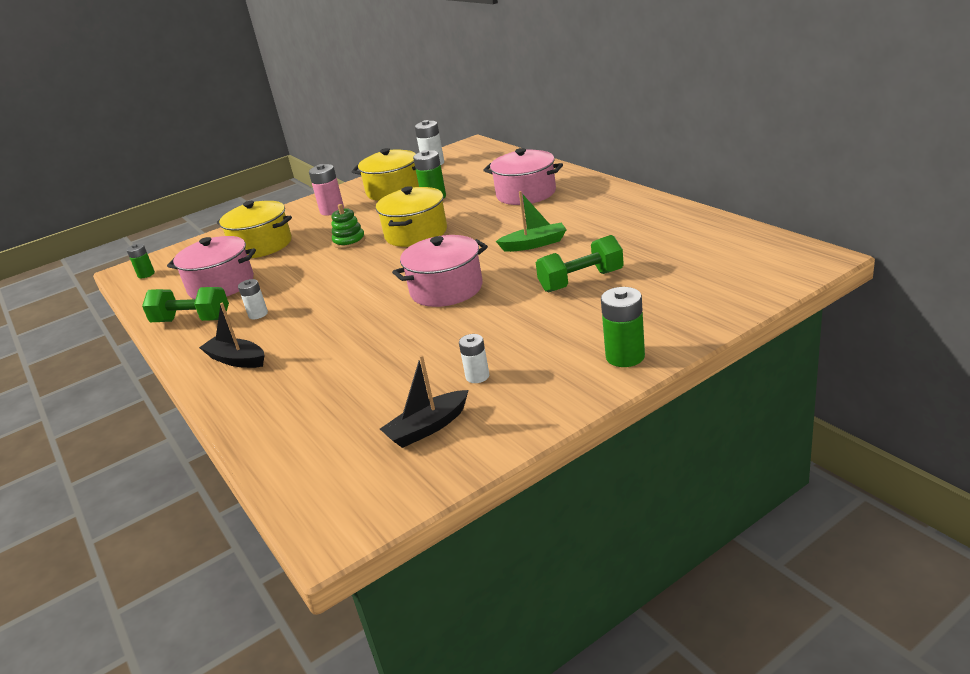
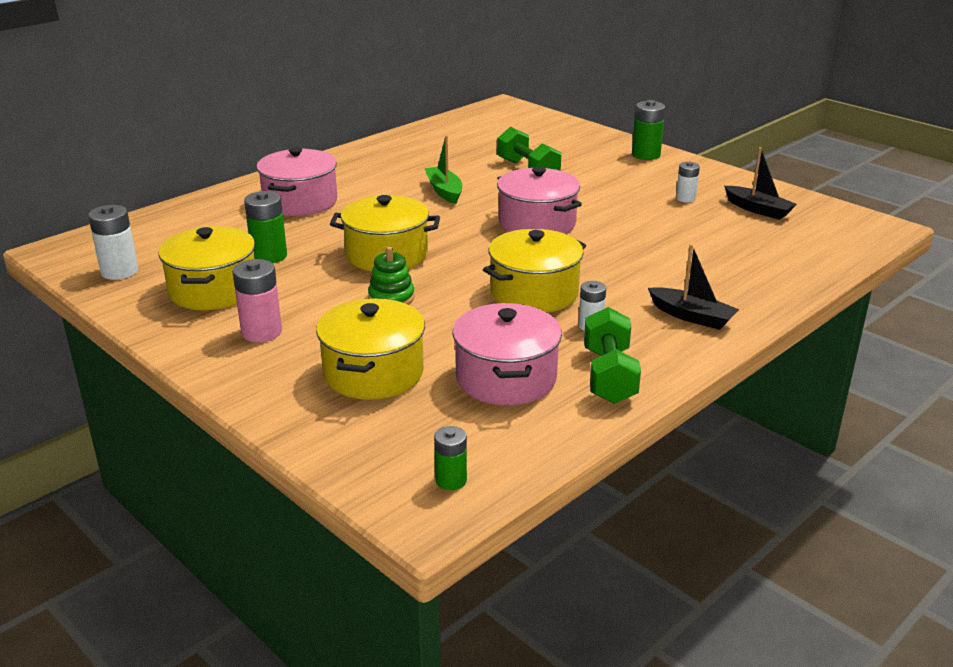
camera: 105 degrees left, 0 degrees up
black boat [199,303,264,368] -> black boat turned 75 degrees counterclockwise [648,244,739,330]
none -> yellow pot [483,229,586,313]

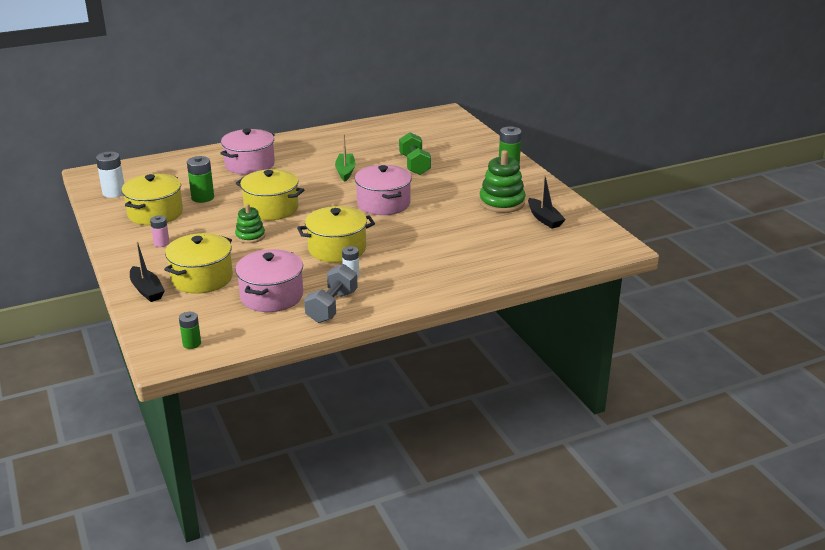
camera: 20 degrees right, 0 degrees up
pink battery [232,259,282,342] -> pink battery [150,215,170,247], size x0.63
green dumbbell [584,307,641,404] -> grey dumbbell [304,264,358,323]
black boat [648,244,739,330] -> black boat moved to [130,241,165,302]
white battery [676,162,700,203] -> green stacking toy [479,150,526,213]

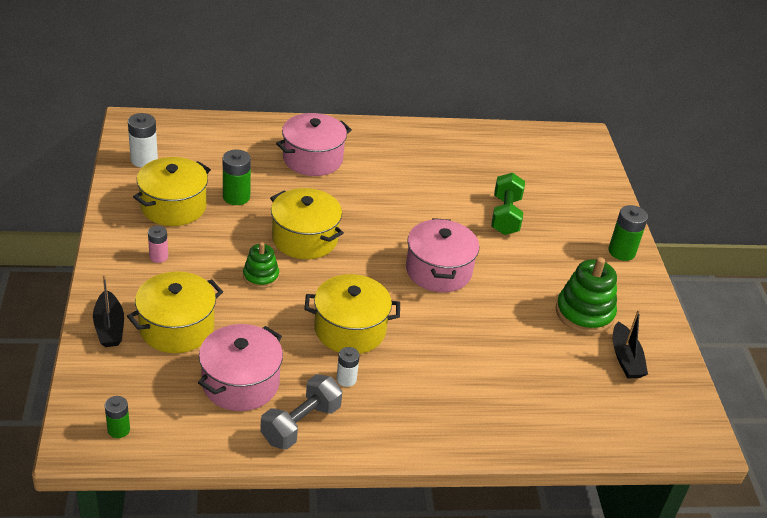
camera: 15 degrees right, 10 degrees up
green boat [335,134,355,181] -> none

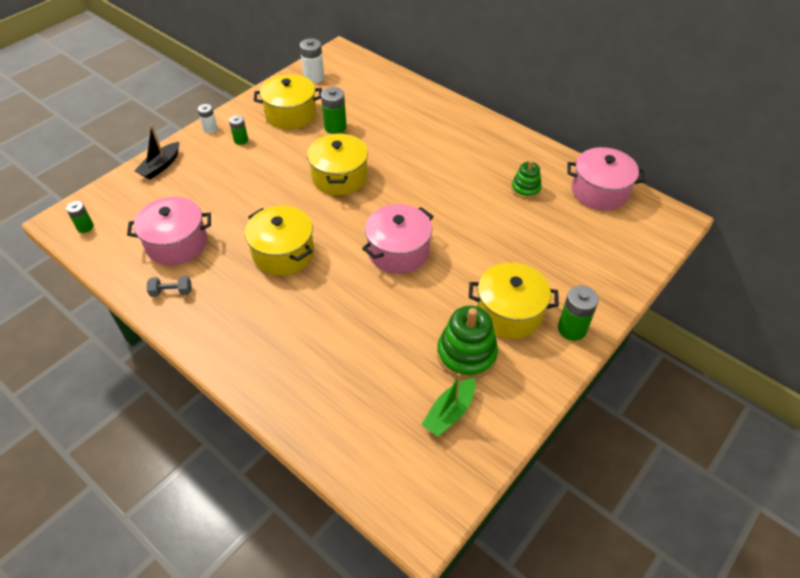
camera: 50 degrees right, 10 degrees up
yellow pot [127,271,223,353] -> yellow pot moved to [469,262,559,339]
pink battery [148,226,168,263] -> green battery [229,115,248,145]
green stacking toy [243,242,279,289] -> green stacking toy moved to [511,160,542,199]
grey dumbbell [260,374,343,450] -> grey dumbbell [147,276,191,297], size x0.57
pink pot [276,113,352,176] -> pink pot moved to [568,147,645,211]
white battery [336,347,360,387] -> white battery moved to [198,104,217,133]
green dumbbell [491,173,525,235] -> none
black boat [613,309,648,378] -> green boat [421,373,476,437]

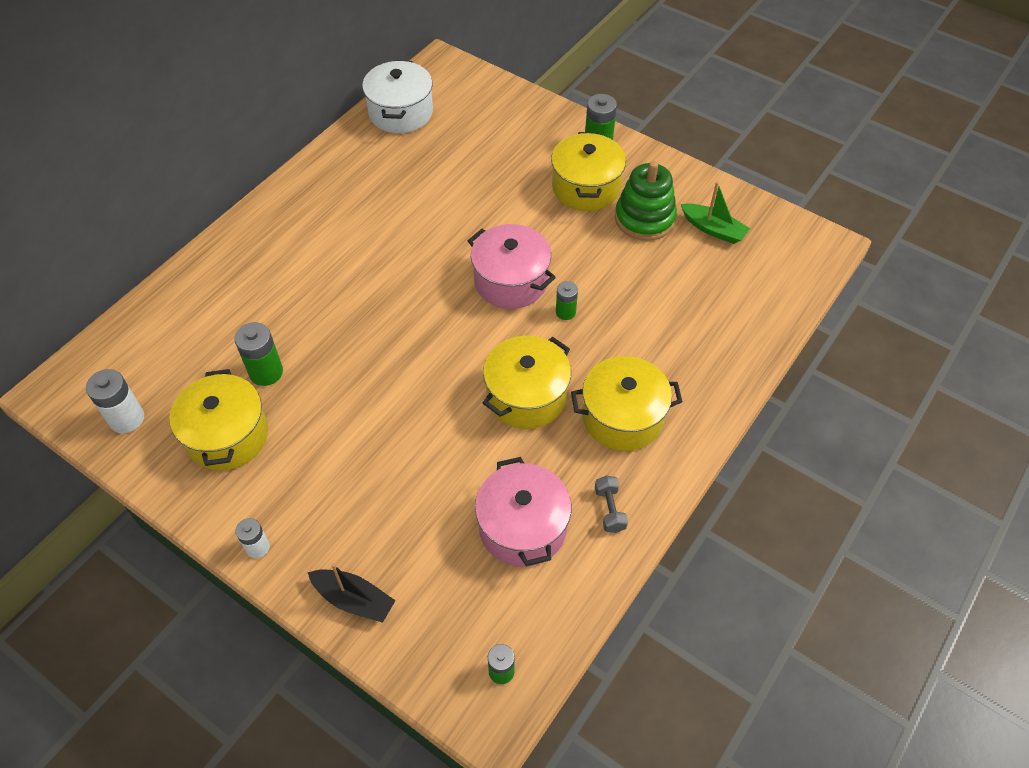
camera: 95 degrees left, 5 degrees up
green battery [229,115,248,145] -> green battery moved to [556,281,578,320]
yellow pot [307,133,368,195] -> yellow pot moved to [571,356,683,451]
green stacking toy [511,160,542,199] -> none
pink pot [568,147,645,211] -> white pot [362,60,433,133]

